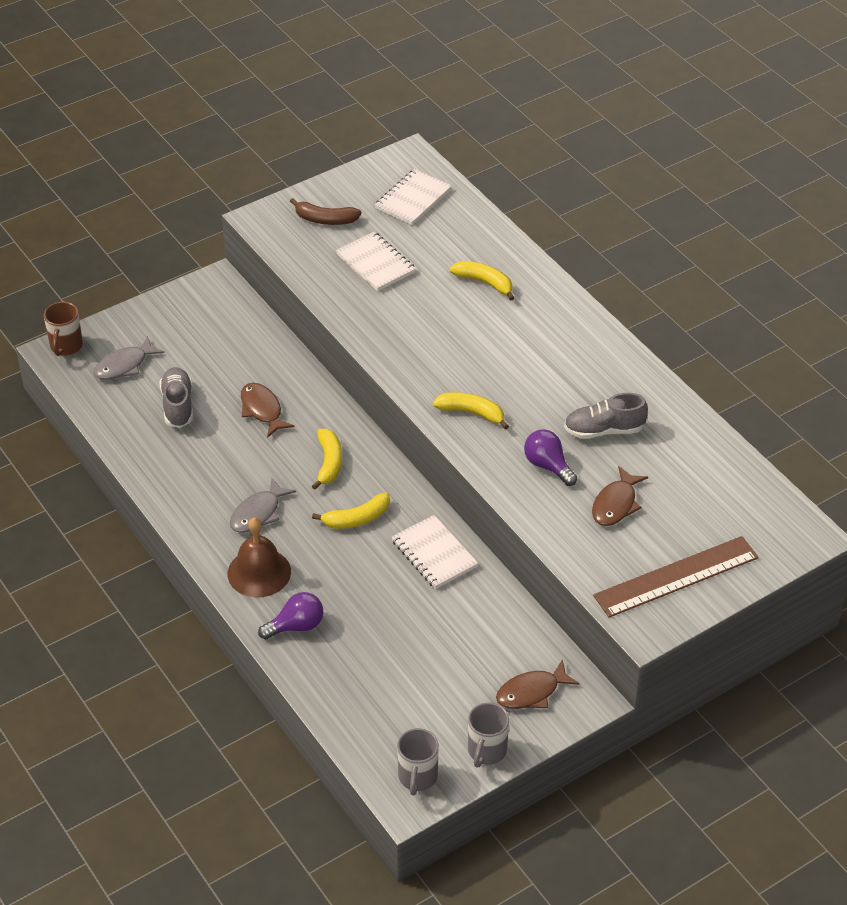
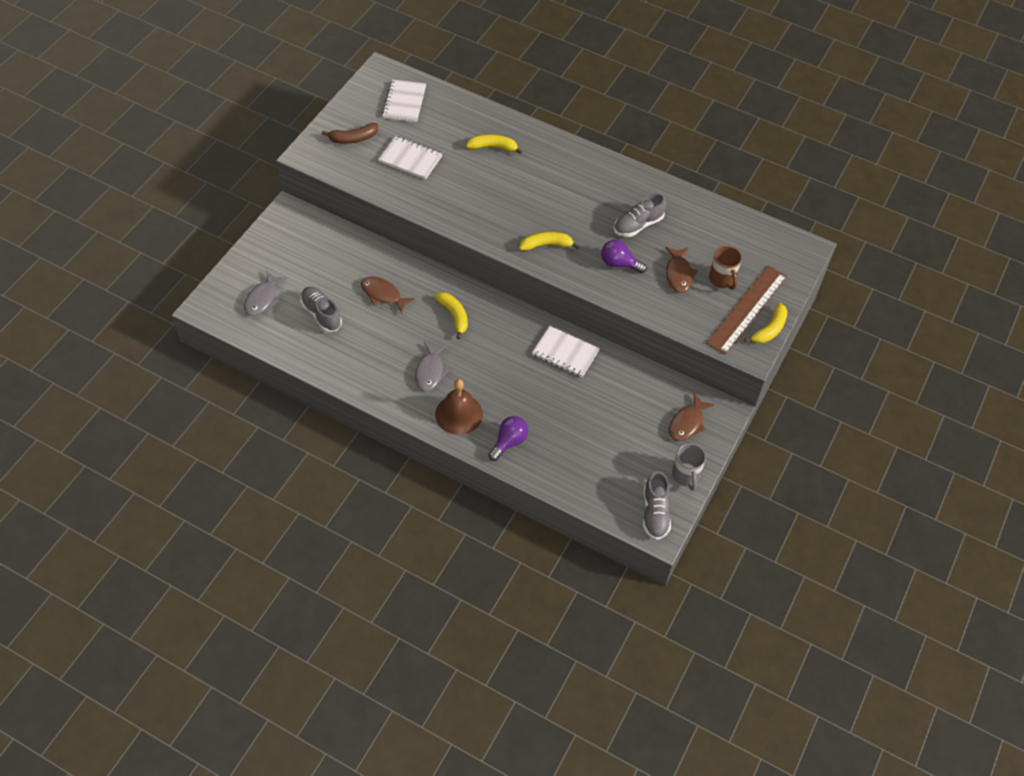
camera: 30 degrees left, 10 degrees up
brown mug [44,302,83,356] -> brown mug moved to [709,246,742,290]
yellow banana [312,492,390,529] -> yellow banana moved to [744,303,787,344]
grey mug [397,728,439,795] -> grey shoe [643,471,671,540]

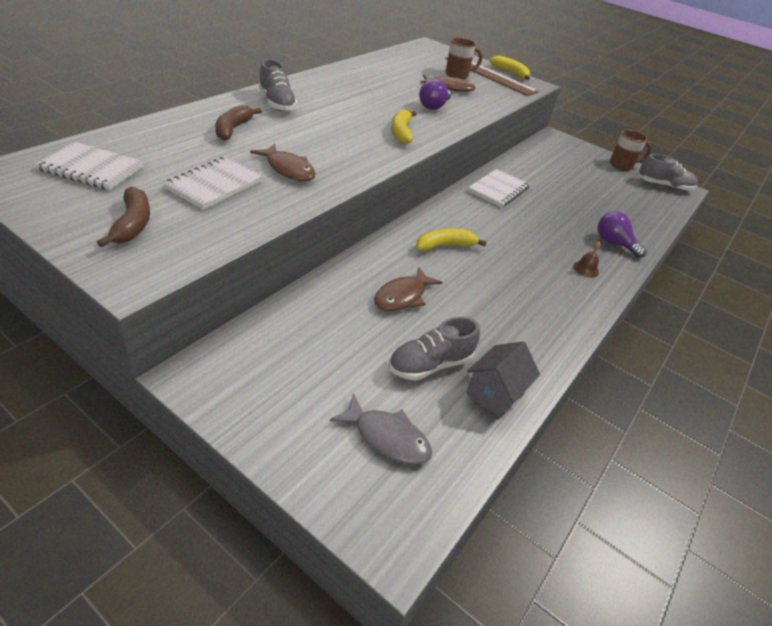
camera: 85 degrees left, 15 degrees down
grey fish [415,342,449,392] -> none
brown bell [435,379,483,435] -> brown bell [573,241,601,278], size x0.47
yellow banana [466,134,523,155] -> brown banana [215,105,262,141]
grey shoe [614,193,666,237] -> grey shoe moved to [259,59,297,112]
brown fish [669,393,714,441] -> brown fish moved to [250,144,316,181]
grey mug [672,443,706,491] -> brown mug [610,130,652,171]
none -> grey house [466,341,540,418]

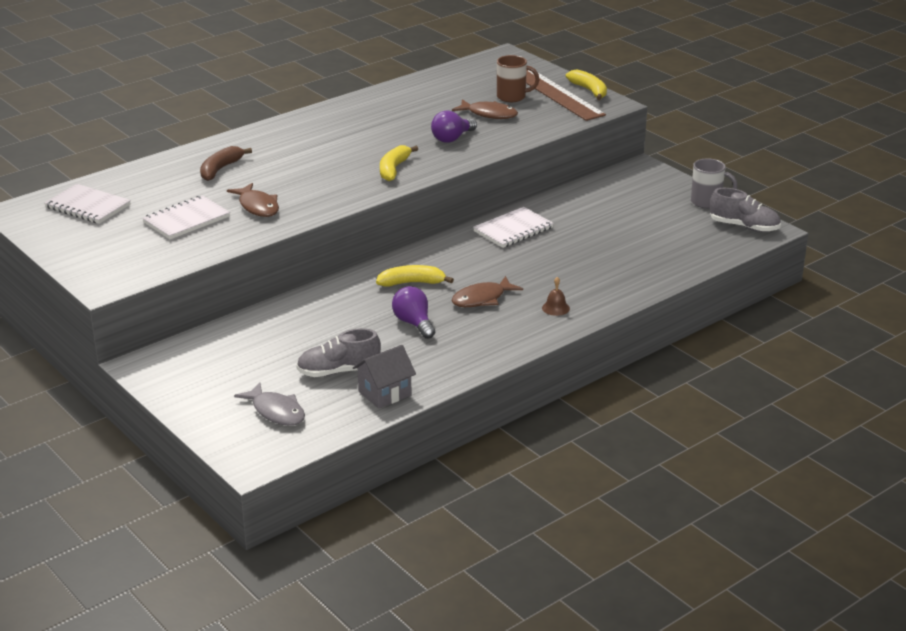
camera: 20 degrees right, 10 degrees down
brown banana [97,186,150,247] -> none
grey shoe [259,59,297,112] -> none
brown fish [374,267,442,311] -> brown fish moved to [452,276,523,307]
purple light bulb [598,211,647,258] -> purple light bulb moved to [392,286,435,339]
brown mug [610,130,652,171] -> grey mug [691,158,738,208]

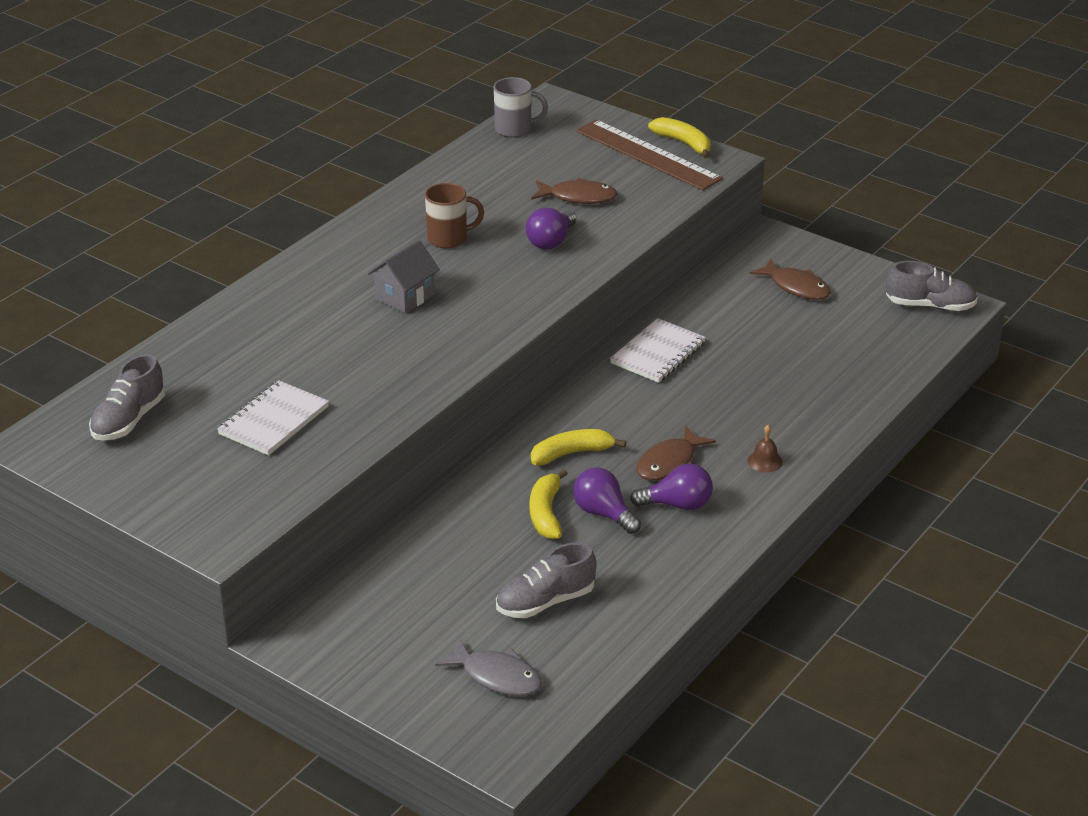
camera: 15 degrees left, 5 degrees up
white notebook [44,184,131,224] -> grey shoe [89,354,165,441]
brown banana [200,146,252,181] -> none
brown fish [227,183,279,217] -> brown fish moved to [750,258,831,300]
grey house [353,345,416,409] -> grey house moved to [368,240,440,313]
yellow banana [380,145,418,181] -> yellow banana moved to [530,469,568,539]
brown mug [497,55,540,102] -> brown mug moved to [425,183,484,248]
grey mug [691,158,738,208] -> grey mug moved to [494,77,548,138]
none -> purple light bulb [630,463,713,510]

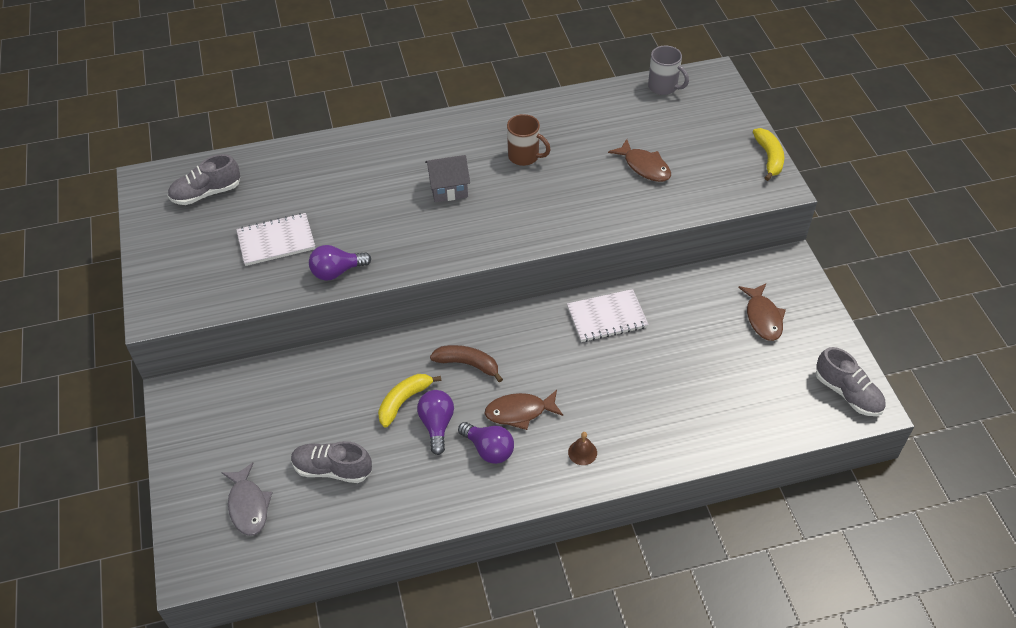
camera: 40 degrees right, 15 degrees up
purple light bulb [526,208,576,249] -> purple light bulb moved to [309,245,371,280]
yellow banana [531,429,626,465] -> brown banana [430,345,503,383]
brown ruler [576,120,723,191] -> none

